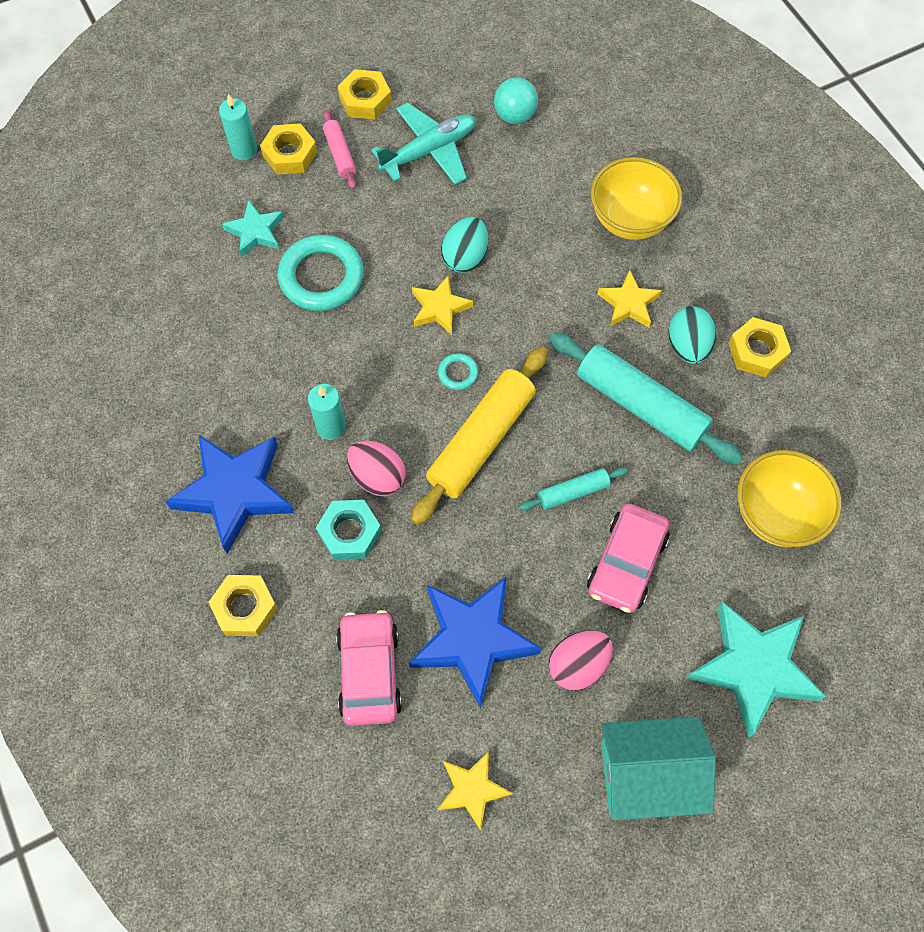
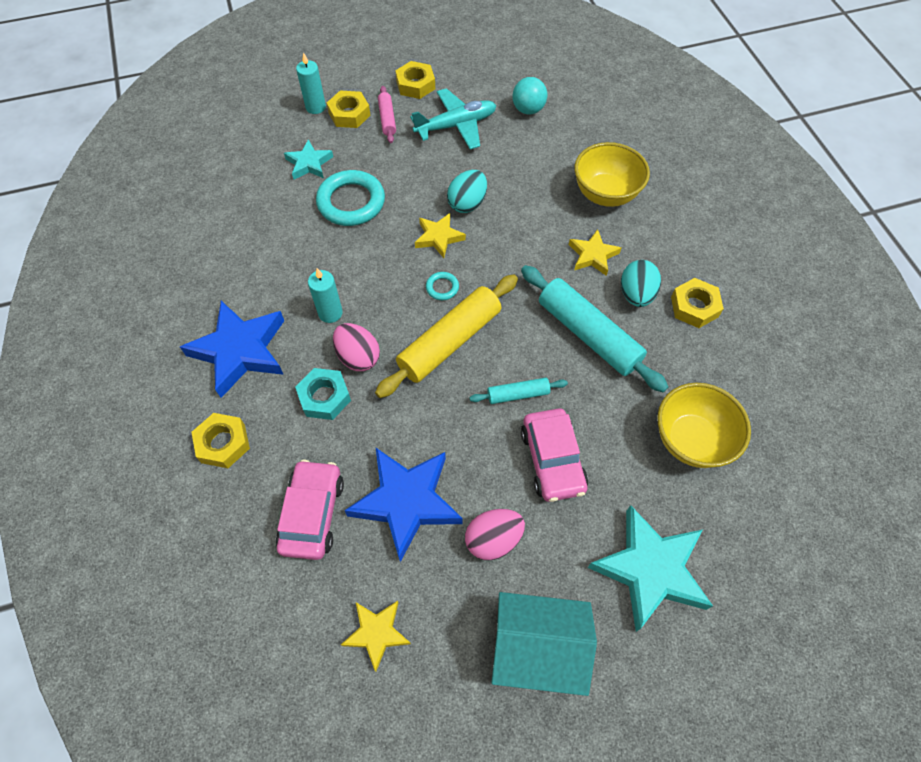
camera: 10 degrees right, 5 degrees down
pink car [587,504,670,613] -> pink car turned 45 degrees counterclockwise [521,408,588,502]

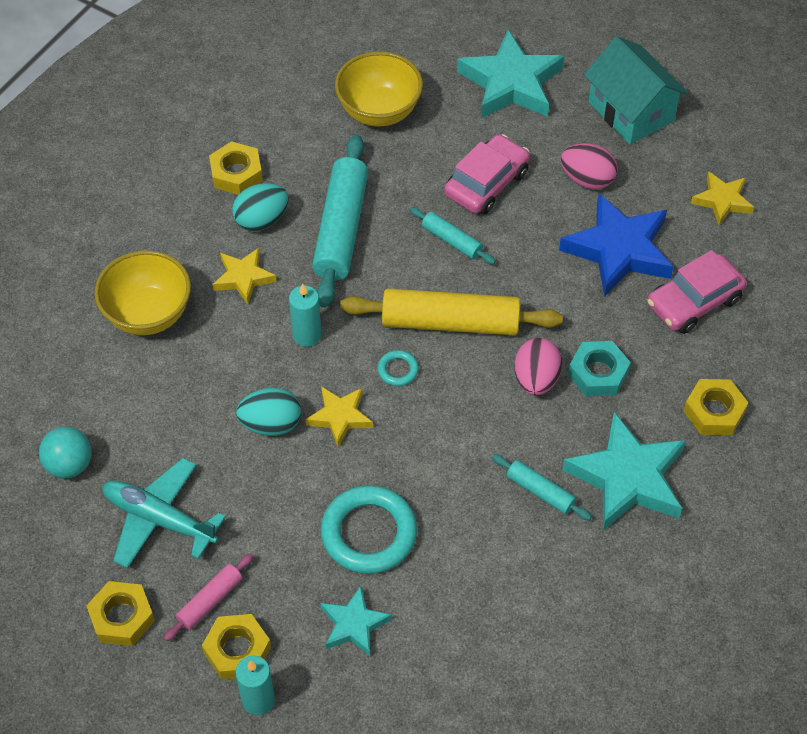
camera: 130 degrees left, 5 degrees down
blue star [180,301,284,398] -> turquoise star [562,412,686,531]
turquoise candle [308,268,343,323] -> turquoise candle moved to [289,283,322,347]
none -> turquoise rolling pin [492,454,592,520]

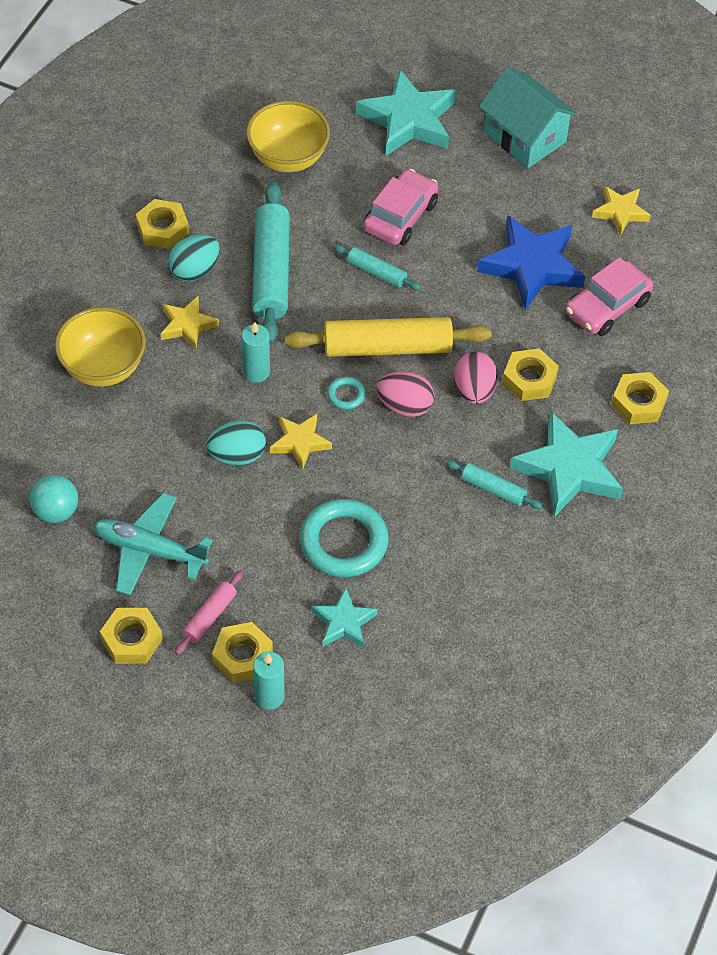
camera: 10 degrees left, 0 degrees up
pink egg [561,143,618,190] -> pink egg moved to [376,371,434,417]
turquoise nut [568,341,631,396] -> yellow nut [503,348,559,401]

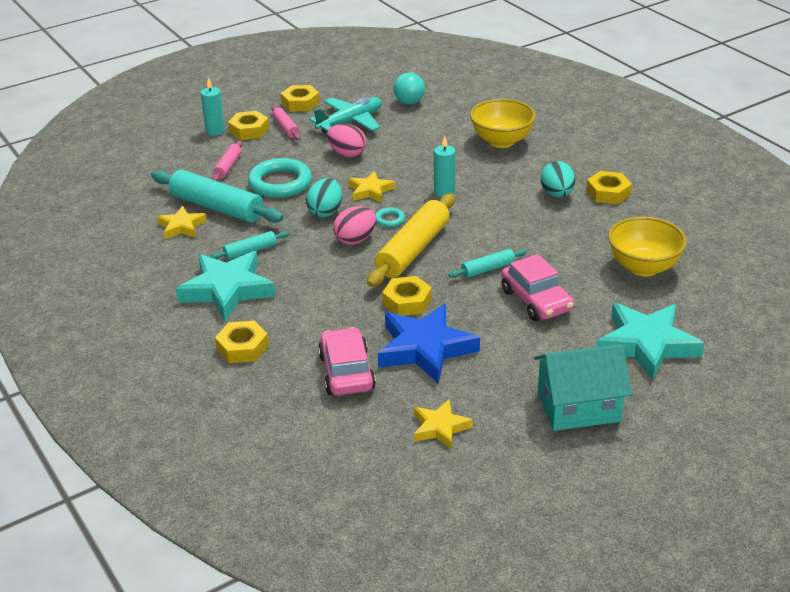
camera: 125 degrees right, 20 degrees down
yellow star [161,296,219,349] -> yellow star moved to [157,206,207,239]
turquoise egg [206,420,266,465] -> turquoise egg moved to [306,178,342,217]
turquoise rolling pin [252,181,290,344] -> turquoise rolling pin moved to [151,170,284,223]
turquoise star [312,587,378,648] -> pink rolling pin [212,141,242,181]
pink egg [454,351,498,404] -> pink egg moved to [327,124,366,157]
yellow nut [503,348,559,401] -> yellow nut moved to [382,276,432,316]

